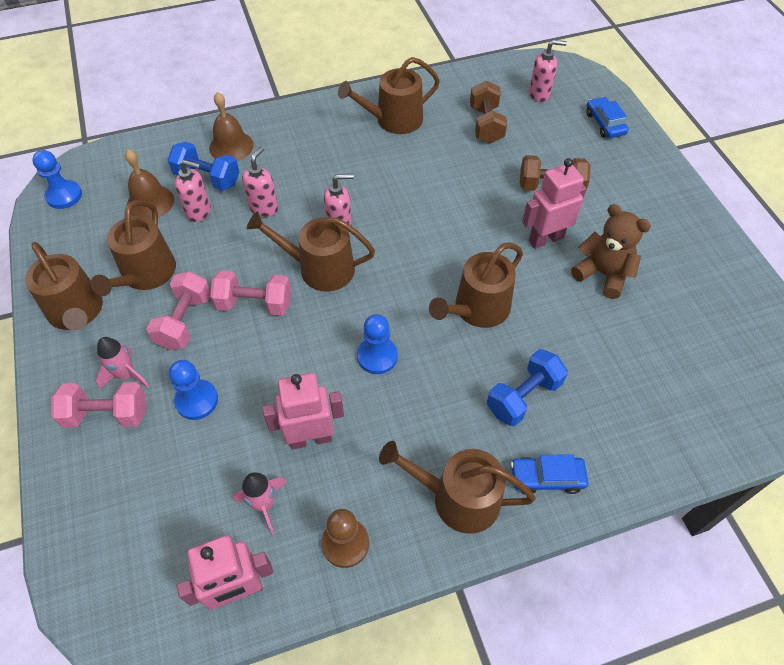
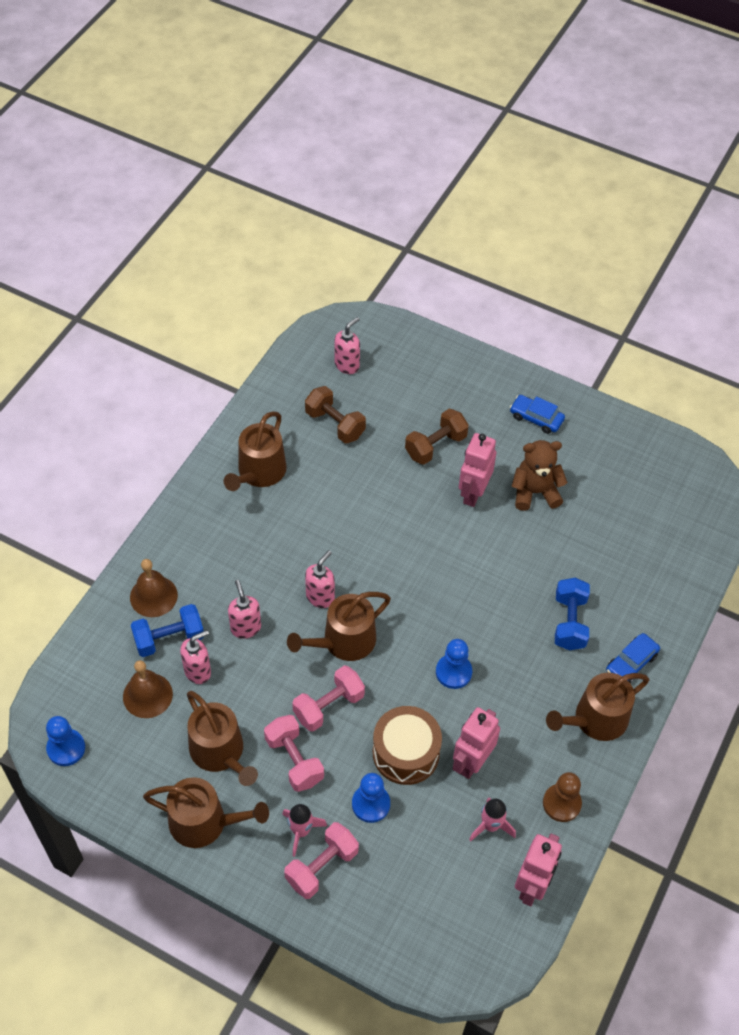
camera: 45 degrees left, 0 degrees up
brown watering can [429,242,523,328] -> none
blue car [586,97,629,138] -> blue car moved to [510,395,565,434]
none -> brown drum [373,706,442,785]

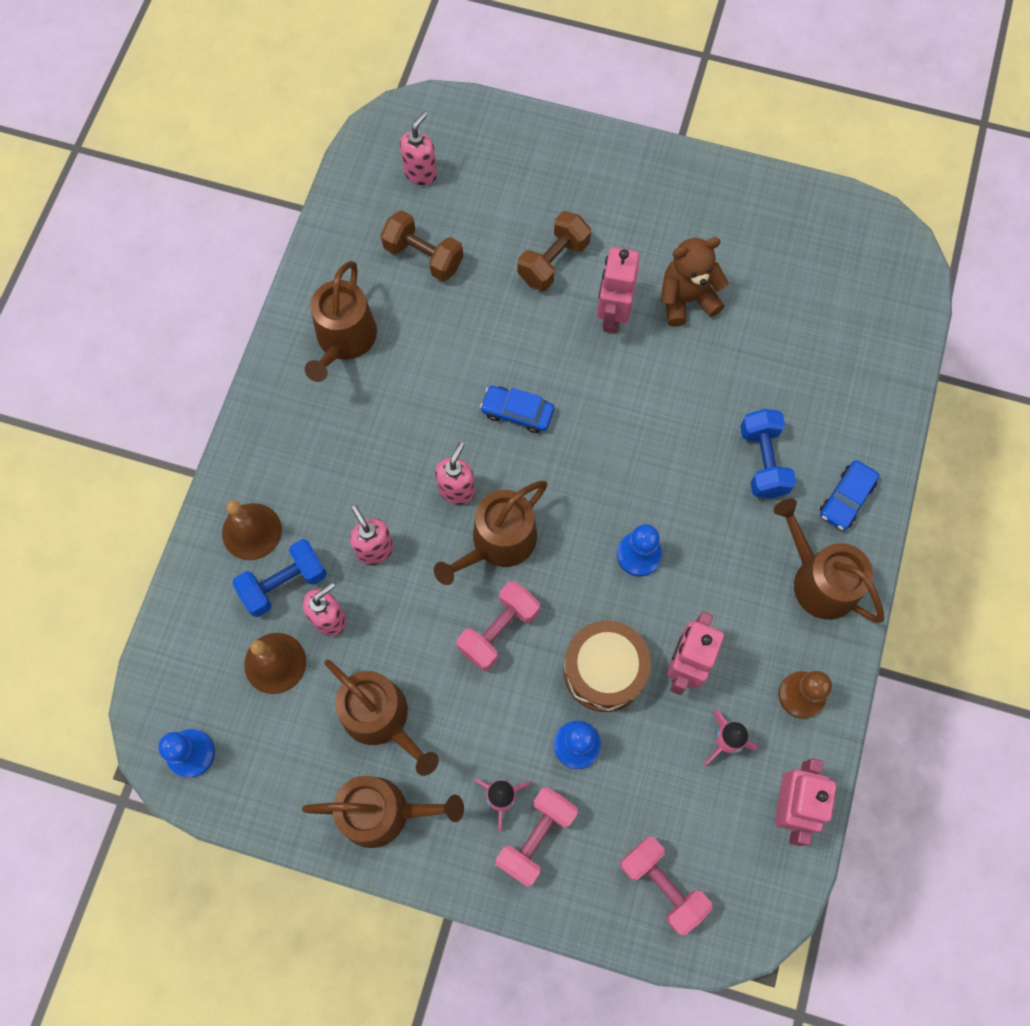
camera: 10 degrees left, 15 degrees up
pink dumbbell [264,715,324,792] -> pink dumbbell moved to [620,837,713,935]
blue car [510,395,565,434] -> blue car moved to [480,386,554,433]
brown watering can [546,673,649,741] -> brown watering can turned 90 degrees clockwise [773,499,884,623]

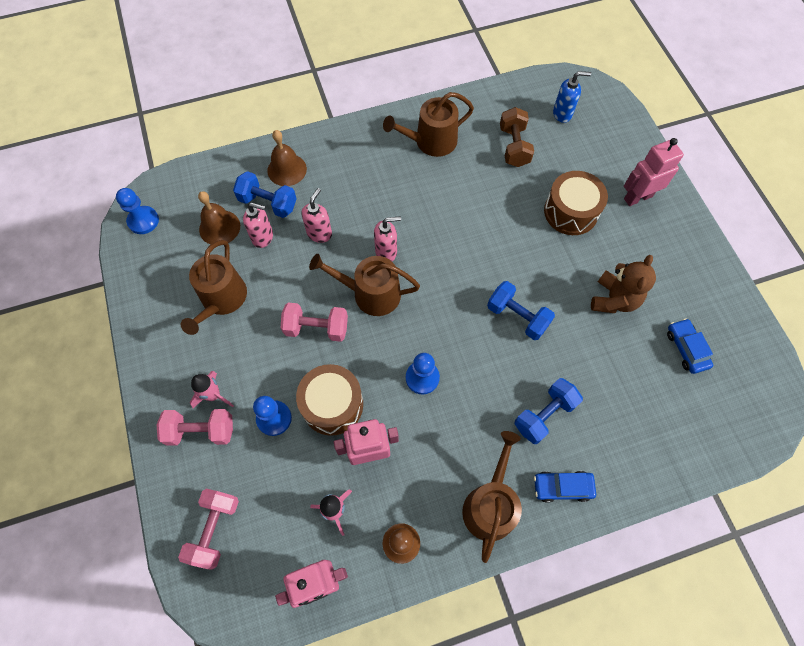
camera: 55 degrees right, 5 degrees down
brown watering can [302,776,464,848] -> none
pink soap dispenser [400,111,437,186] -> blue soap dispenser [553,71,591,123]
blue car [480,386,554,433] -> blue car moved to [667,318,713,374]
brown dumbbell [518,211,591,291] -> brown drum [544,171,608,235]
pink robot [597,247,640,334] -> pink robot moved to [624,138,684,206]
brown teddy bear [661,237,728,327] -> brown teddy bear turned 75 degrees clockwise [591,255,656,313]
none -> blue dumbbell [487,281,555,340]

